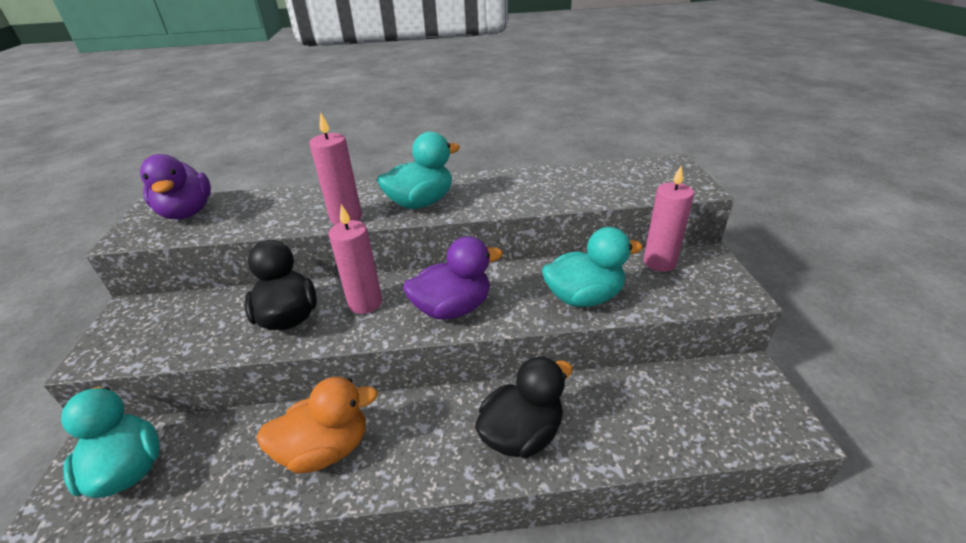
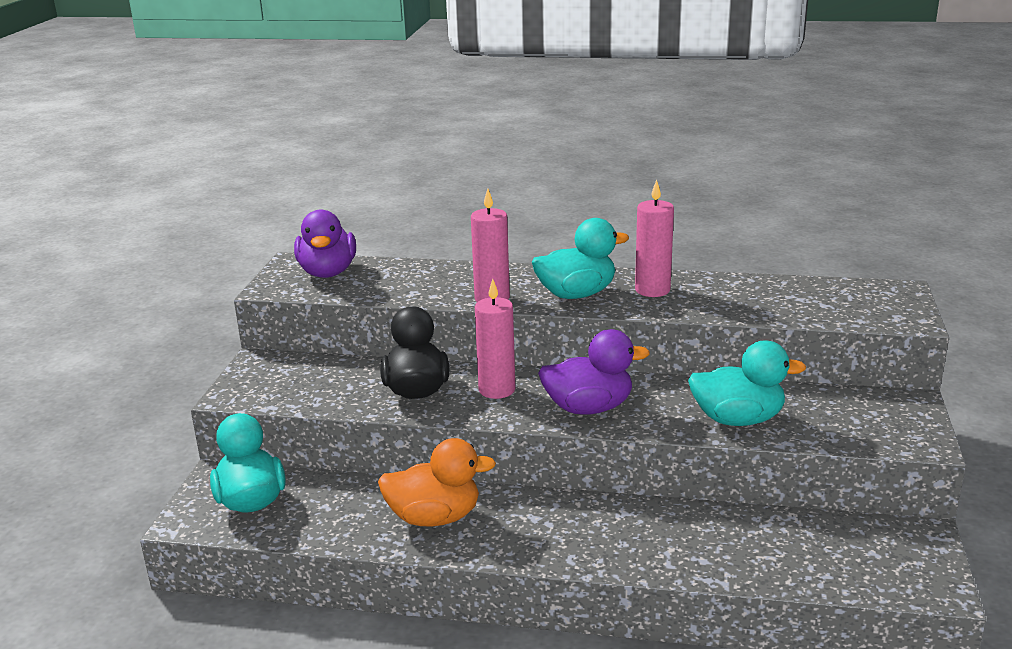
camera: 15 degrees right, 10 degrees down
black duck [475,356,573,458] -> none
pink candle [643,165,694,272] -> pink candle moved to [635,180,674,297]

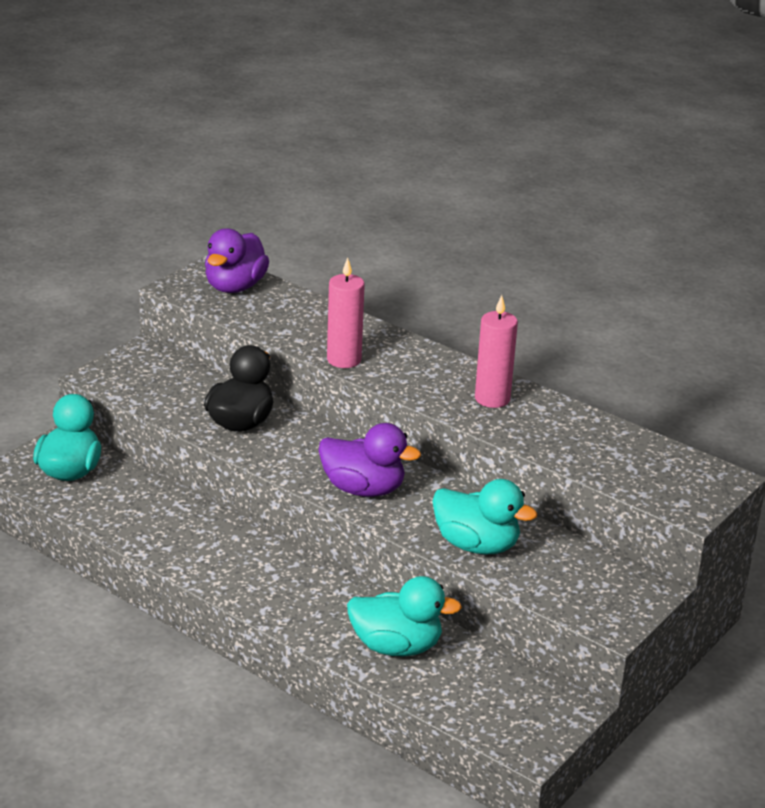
camera: 25 degrees right, 5 degrees up
orange duck [378,438,496,526] -> none
pink candle [475,279,516,399] -> none
turquoise duck [532,218,629,299] -> turquoise duck moved to [347,576,462,656]

